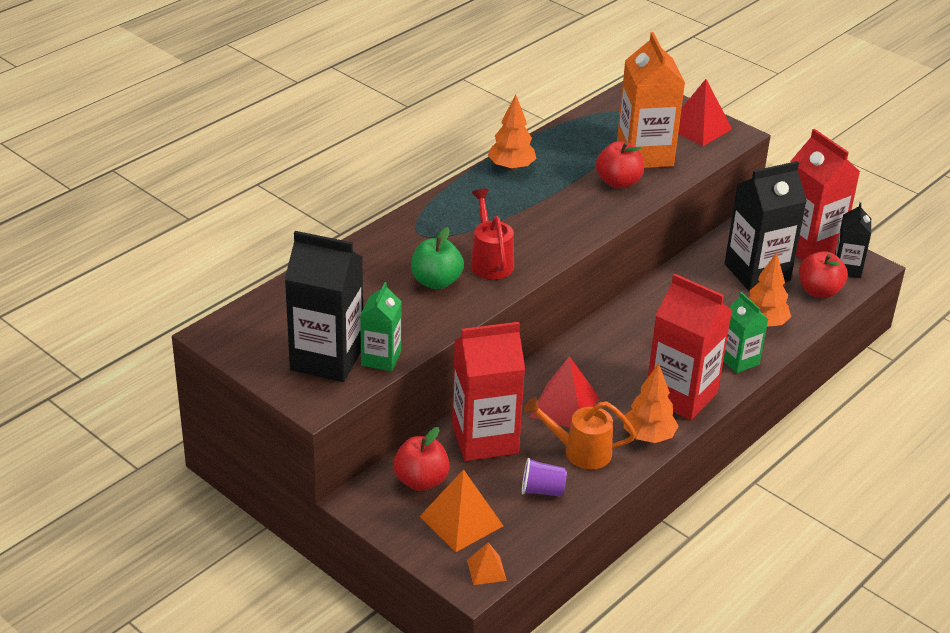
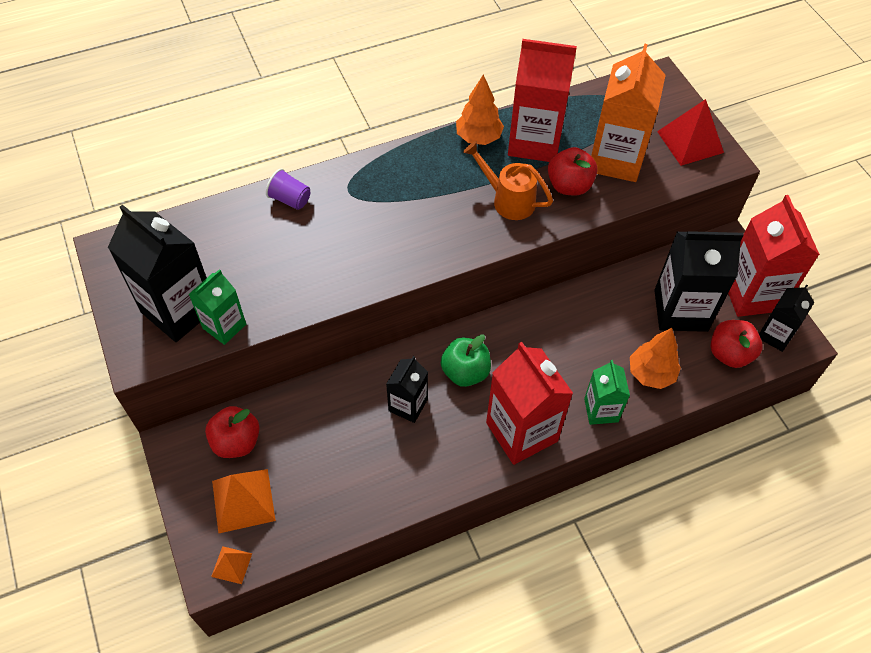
camera: 25 degrees right, 20 degrees up
green apple [411,227,464,289] -> green apple moved to [441,334,491,387]
red carton [452,322,525,461] -> red carton moved to [508,39,577,162]
red watering can [470,189,514,279] -> none
purple cup [522,458,567,496] -> purple cup moved to [266,169,310,210]
orange watering can [524,397,636,470] -> orange watering can moved to [463,141,553,220]
red pyramid [530,356,599,428] -> black carton [386,356,428,423]
orange tree [624,363,678,443] -> none

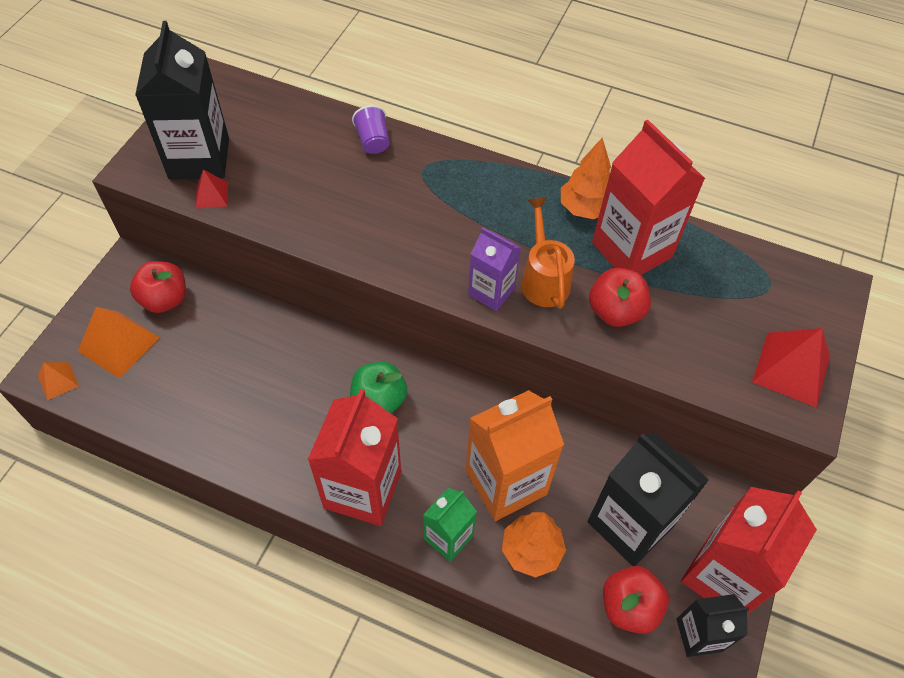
camera: 45 degrees right, 0 degrees up
green carton [189,269,246,345] -> red pyramid [195,169,228,209]
black carton [386,356,428,423] -> none
orange carton [591,43,666,182] -> orange carton moved to [466,390,564,521]
none -> purple carton [468,227,521,311]

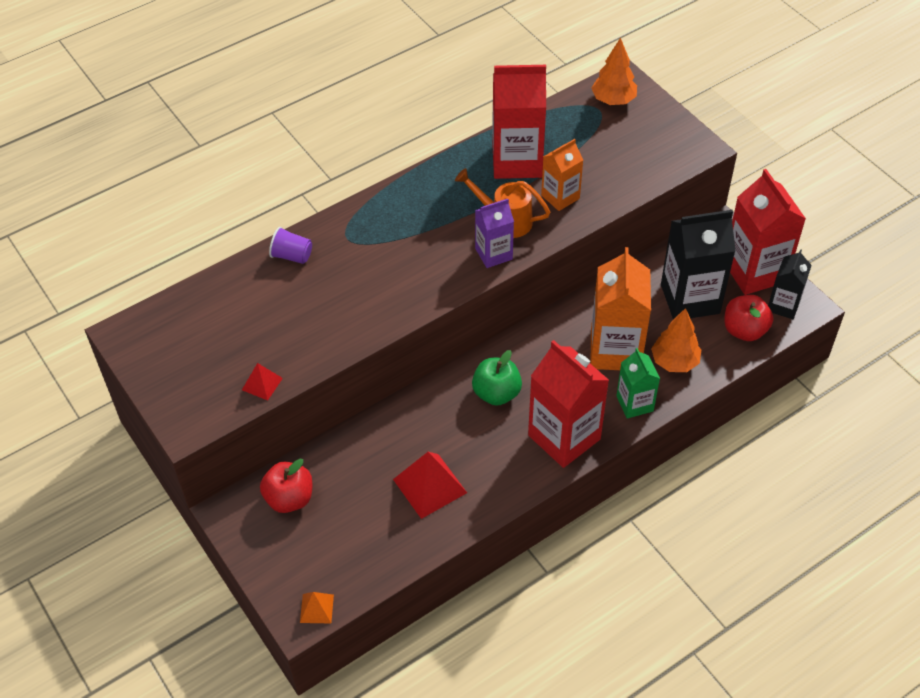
camera: 55 degrees left, 5 degrees down
orange pyramid [78,307,160,379] -> none
black carton [135,21,229,180] -> none
orange tree [561,138,611,219] -> orange tree moved to [592,37,637,105]
red apple [589,268,651,327] -> orange carton [541,139,583,211]
red pyramid [752,328,830,408] -> red pyramid moved to [393,452,467,519]

